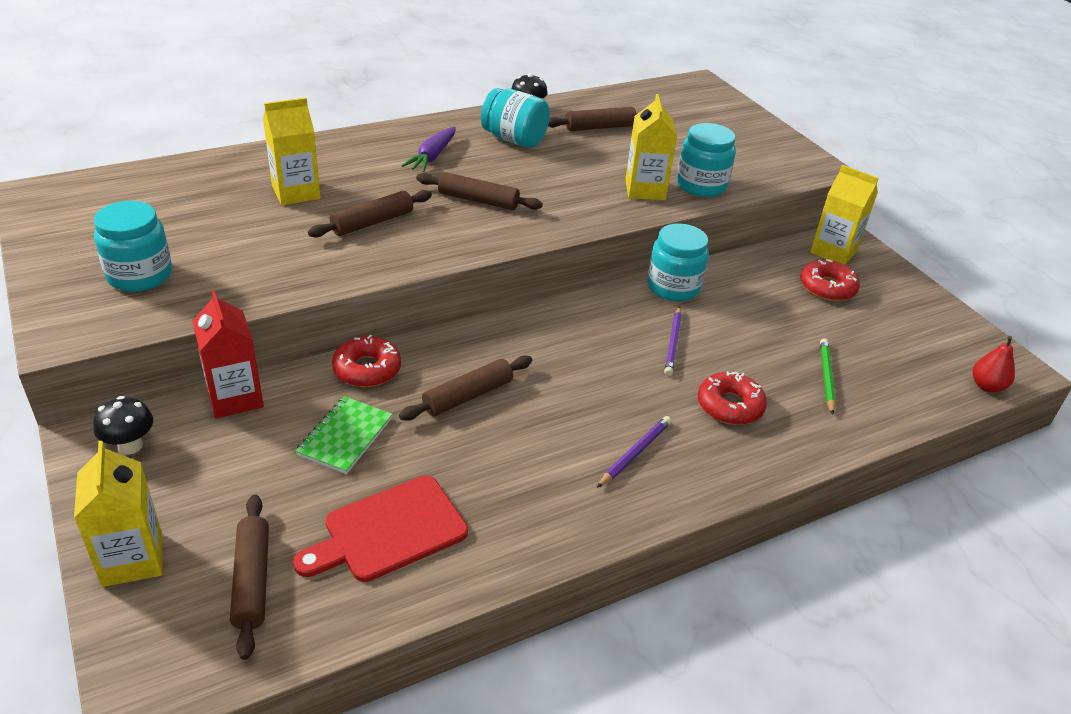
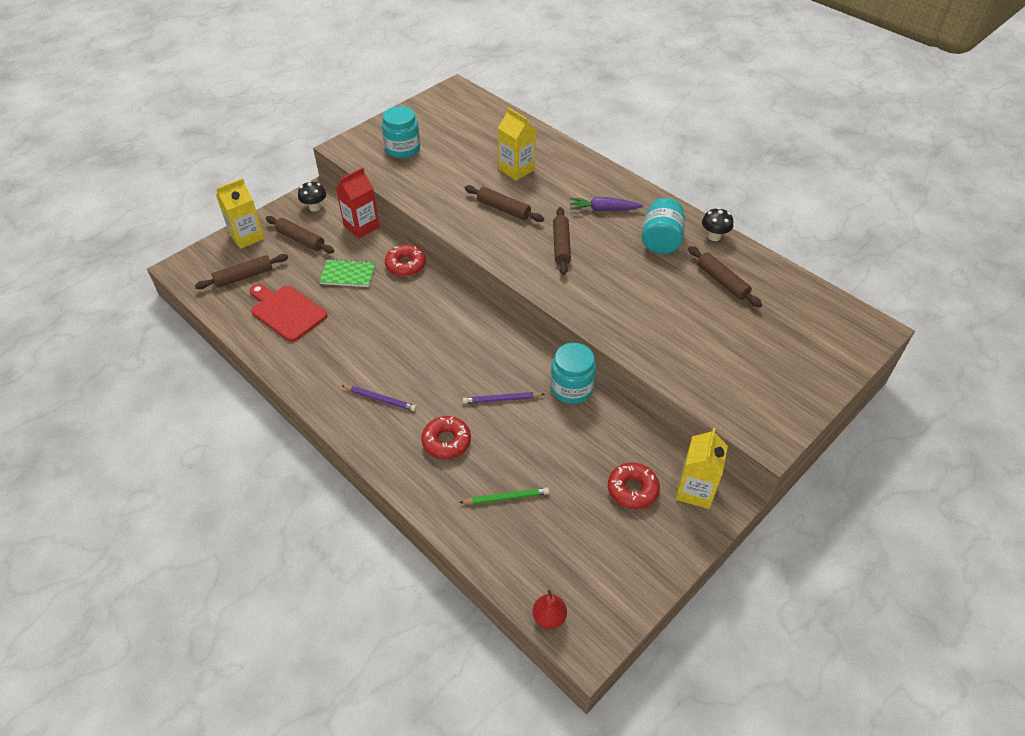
camera: 75 degrees right, 10 degrees up
brown rolling pin [399,356,532,421] -> brown rolling pin moved to [266,216,334,253]
yellow carton [625,94,677,200] -> none
turquoise jar [677,123,736,197] -> none

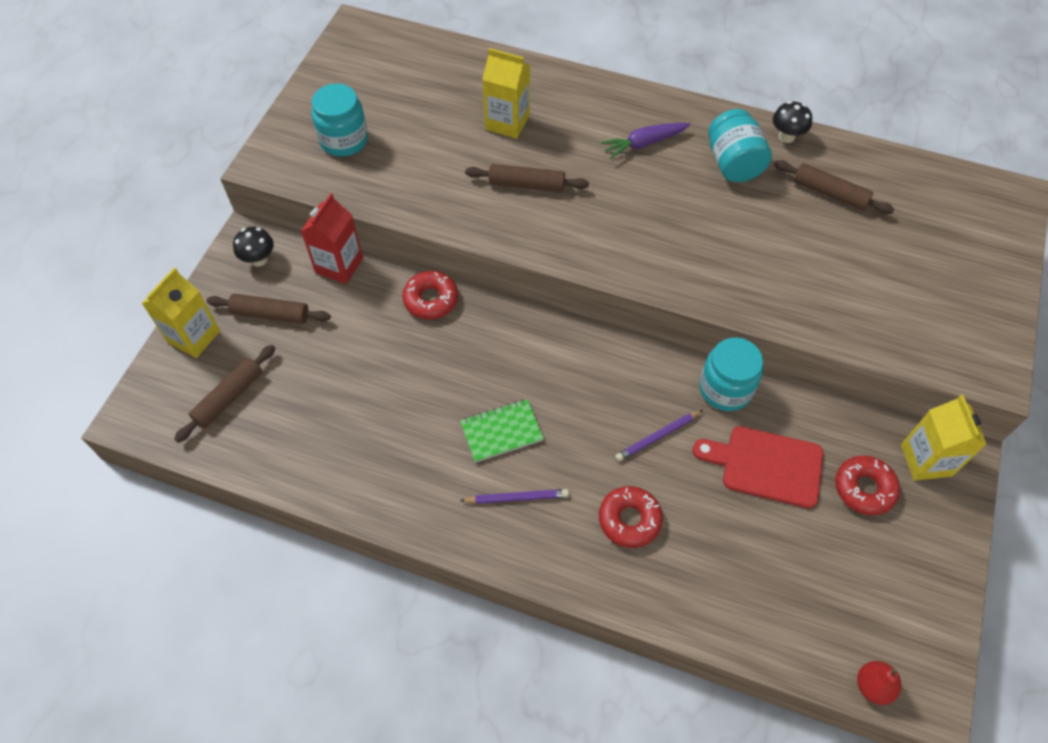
camera: 25 degrees left, 10 degrees up
red cutting board [250,284,327,342] -> red cutting board moved to [693,426,823,508]
green notebook [319,259,375,287] -> green notebook moved to [460,399,544,463]
green pencil [459,487,549,504] -> none
brown rolling pin [553,207,571,275] -> none

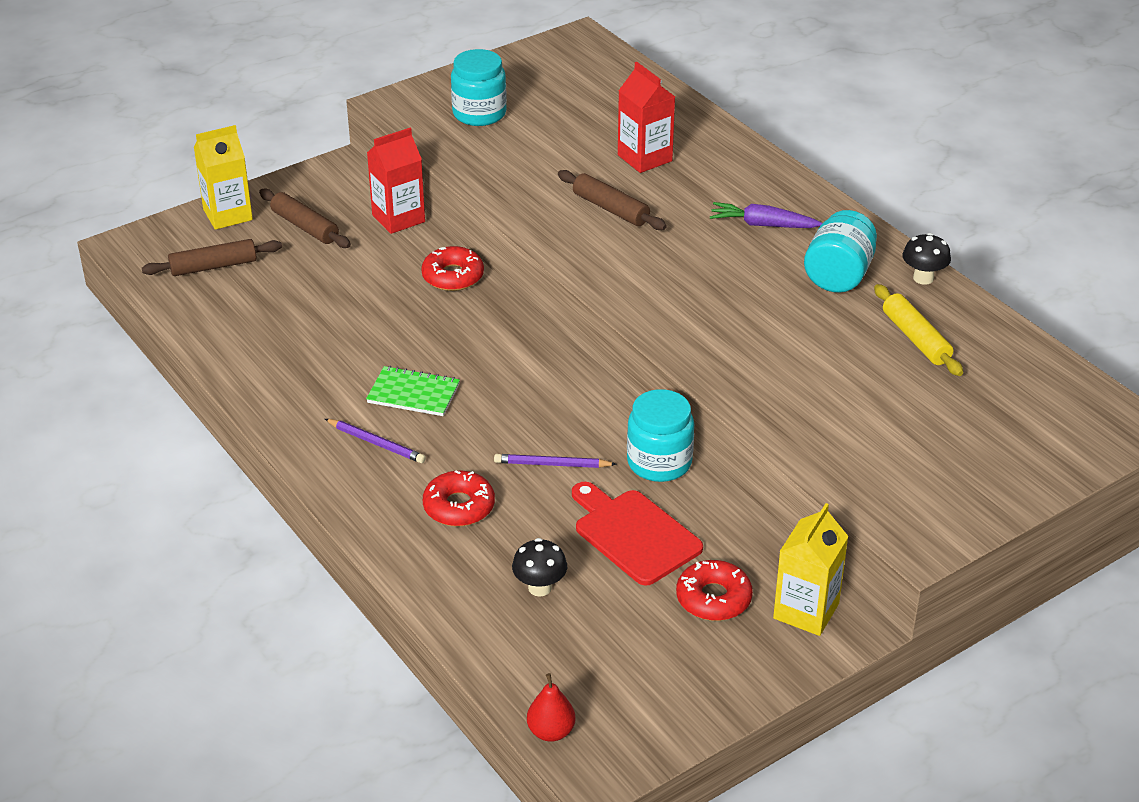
camera: 35 degrees right, 20 degrees down
black mushroom [233,227,274,267] -> black mushroom moved to [512,538,567,597]
yellow carton [482,48,530,139] -> red carton [618,62,675,173]
brown rolling pin [774,160,895,214] -> yellow rolling pin [874,284,963,376]

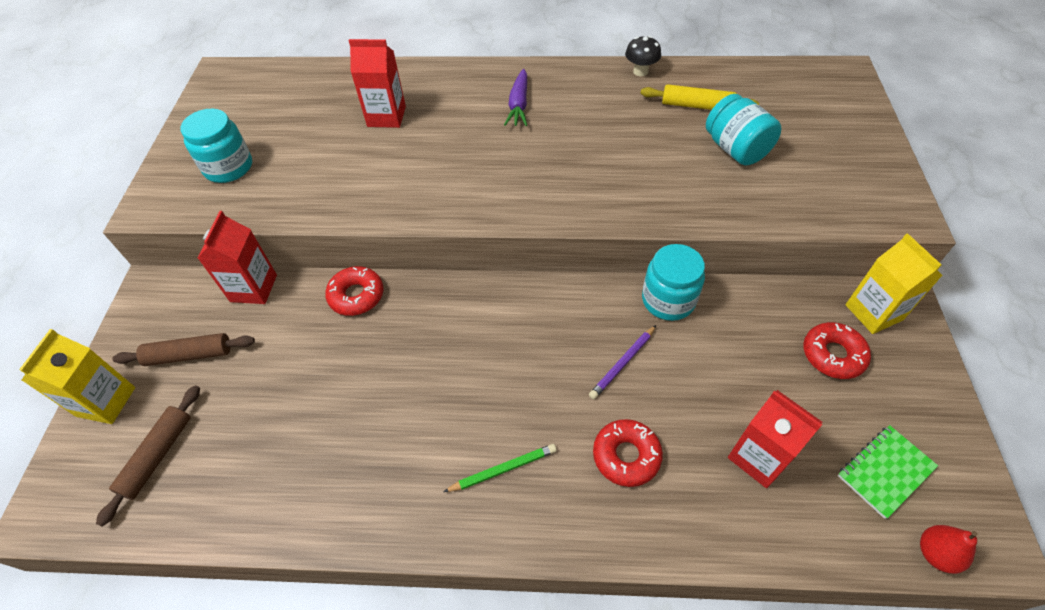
camera: 50 degrees left, 15 degrees up
purple pencil [325,419,426,463] -> green pencil [444,444,557,492]
green notebook [366,366,460,416] -> green notebook moved to [838,425,938,519]
black mushroom [512,538,567,597] -> red carton [728,390,822,488]
brown rolling pin [558,170,667,230] -> none
red cutting board [572,482,703,586] -> none
purple carrot [710,202,822,228] -> purple carrot turned 45 degrees counterclockwise [504,69,527,126]
turquoise jar [804,210,877,293] -> turquoise jar moved to [706,94,781,165]

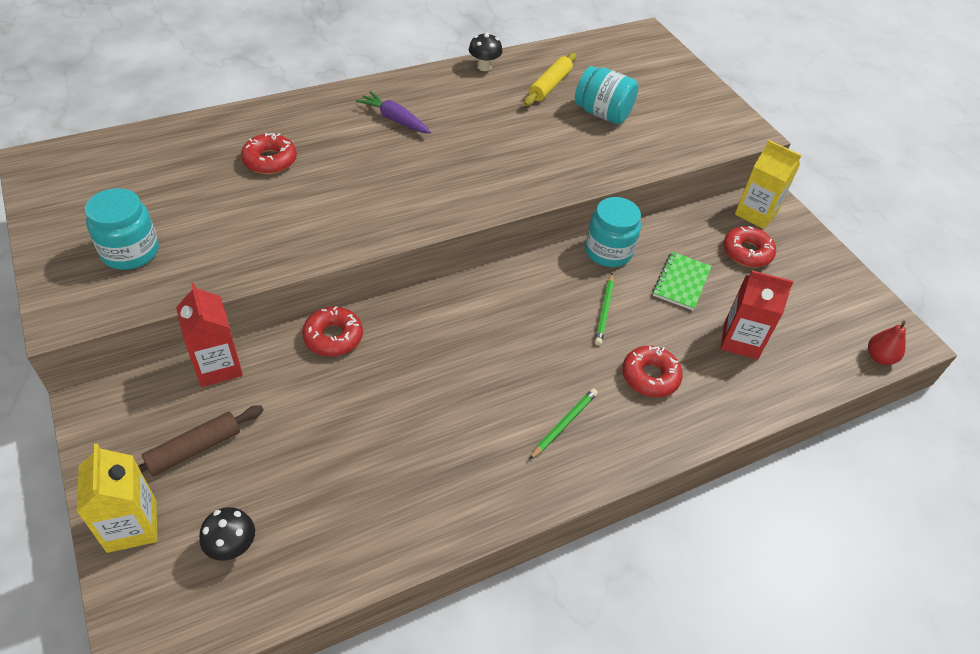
camera: 35 degrees left, 5 degrees down
brown rolling pin [96,385,200,527] -> black mushroom [199,507,255,561]
red carton [348,39,406,128] -> red donut [241,133,297,174]
purple carrot [504,69,527,126] -> purple carrot turned 150 degrees clockwise [356,91,431,134]
purple pencil [589,325,656,399] -> green pencil [595,273,614,346]
yellow rolling pin [641,84,759,110] -> yellow rolling pin turned 45 degrees counterclockwise [524,53,577,106]
green notebook [838,425,938,519] -> green notebook moved to [653,252,712,311]

